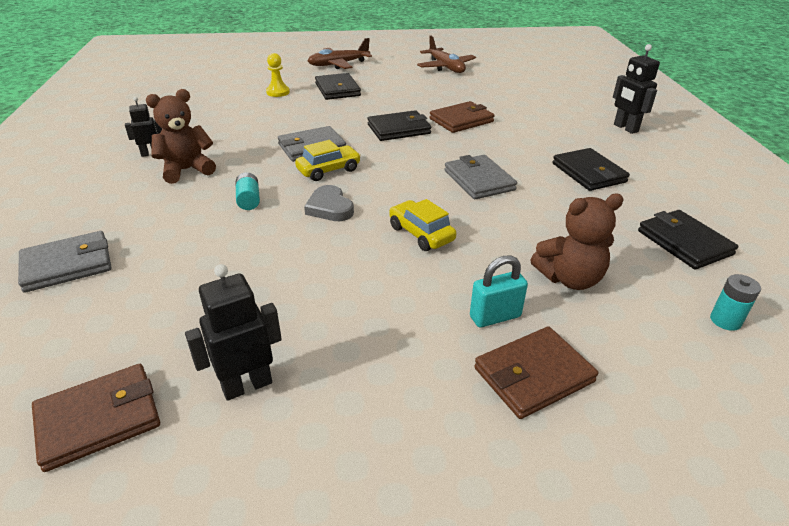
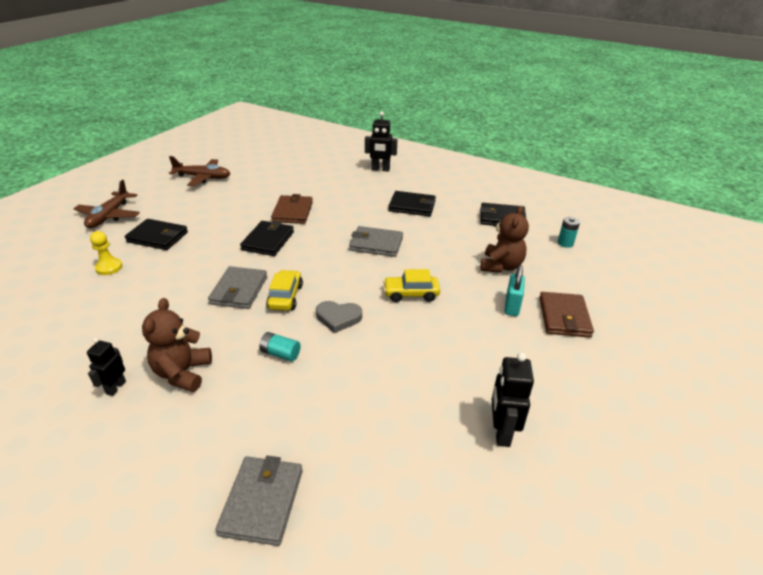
camera: 55 degrees left, 0 degrees up
brown wallet [32,364,160,472] -> none

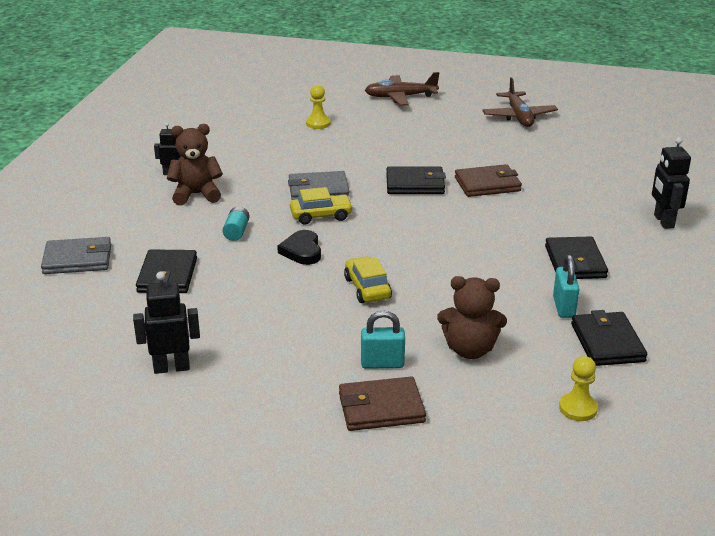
camera: 75 degrees right, 5 degrees down
black wallet [125,219,188,250] -> black wallet moved to [136,249,197,293]
grey heart [316,301,362,333] -> black heart [277,230,321,265]
grey wallet [349,226,403,257] -> none
turquoise battery [558,217,580,248] -> yellow pawn [559,356,598,421]
none -> turquoise padlock [553,255,580,318]

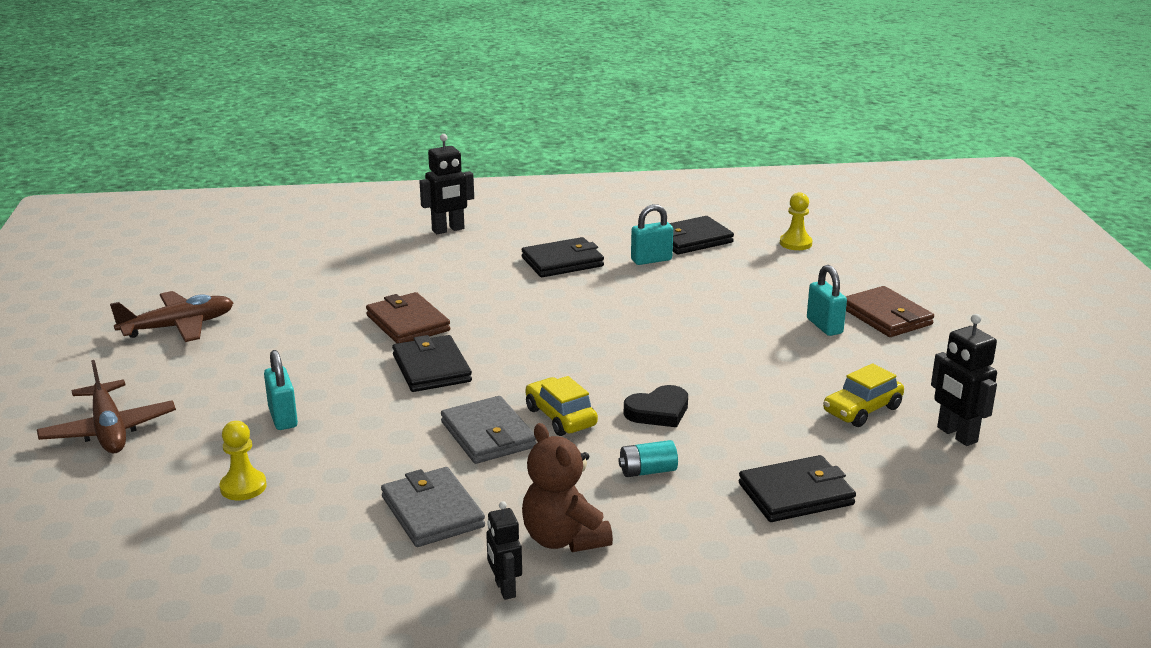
camera: 110 degrees left, 5 degrees down
grey wallet [41,237,111,274] -> grey wallet moved to [381,467,485,547]
yellow car [344,256,392,303] -> yellow car moved to [823,363,904,427]
brown teddy bear [437,276,507,359] -> none
none -> turquoise padlock [264,350,298,430]

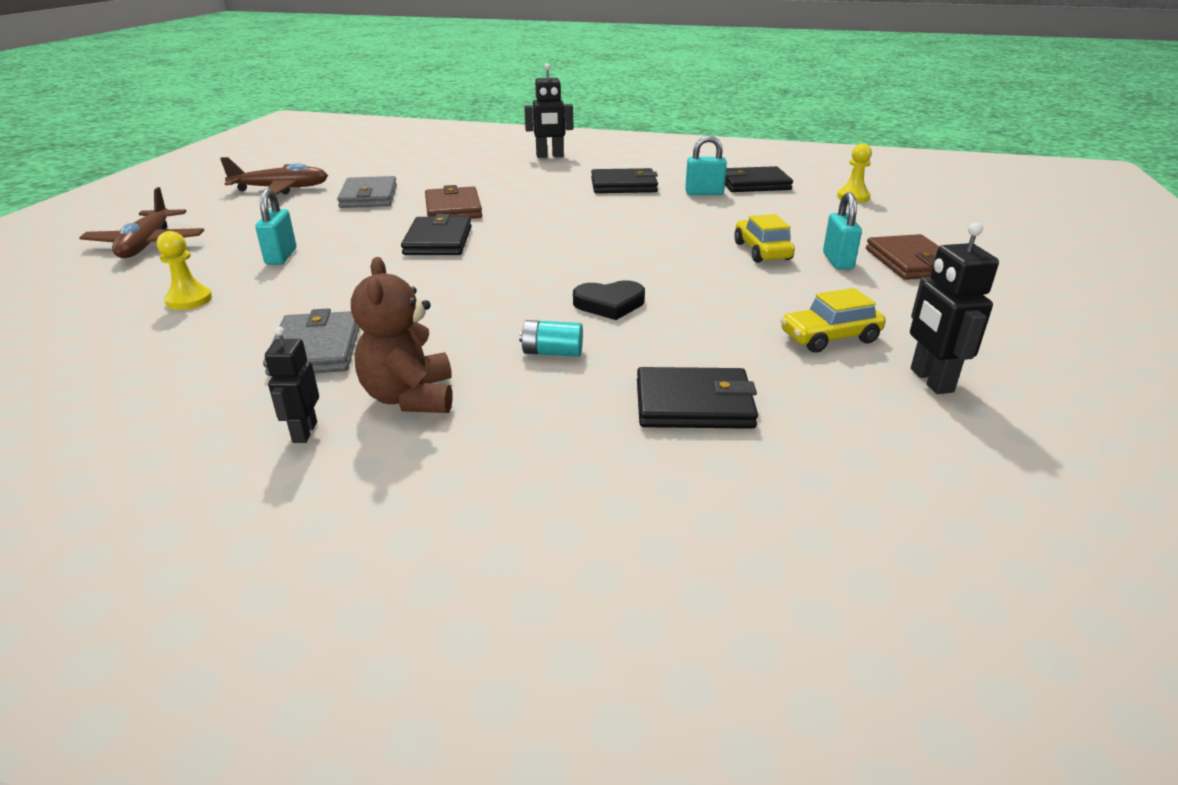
camera: 20 degrees right, 5 degrees up
grey wallet [441,396,536,464] -> grey wallet moved to [337,176,397,208]
yellow car [526,376,598,436] -> yellow car moved to [734,214,795,263]

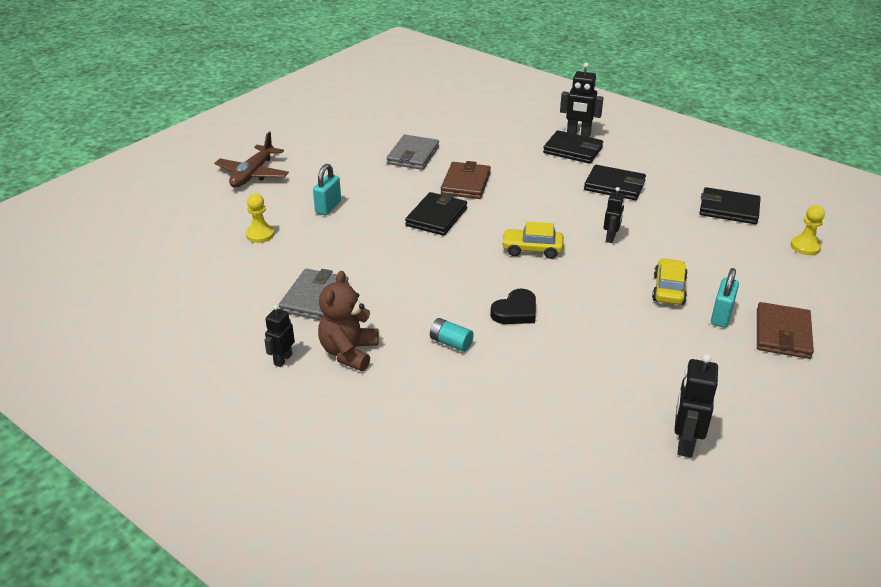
camera: 25 degrees right, 5 degrees up
brown plane [220,157,328,195] -> none
black heart [573,280,645,320] -> black heart turned 60 degrees counterclockwise [490,288,536,324]
black wallet [637,367,758,429] -> black wallet moved to [543,130,603,164]
turquoise padlock [685,136,727,195] -> none
yellow car [780,288,886,353] -> yellow car moved to [502,222,564,259]
none -> black robot [604,187,625,243]

